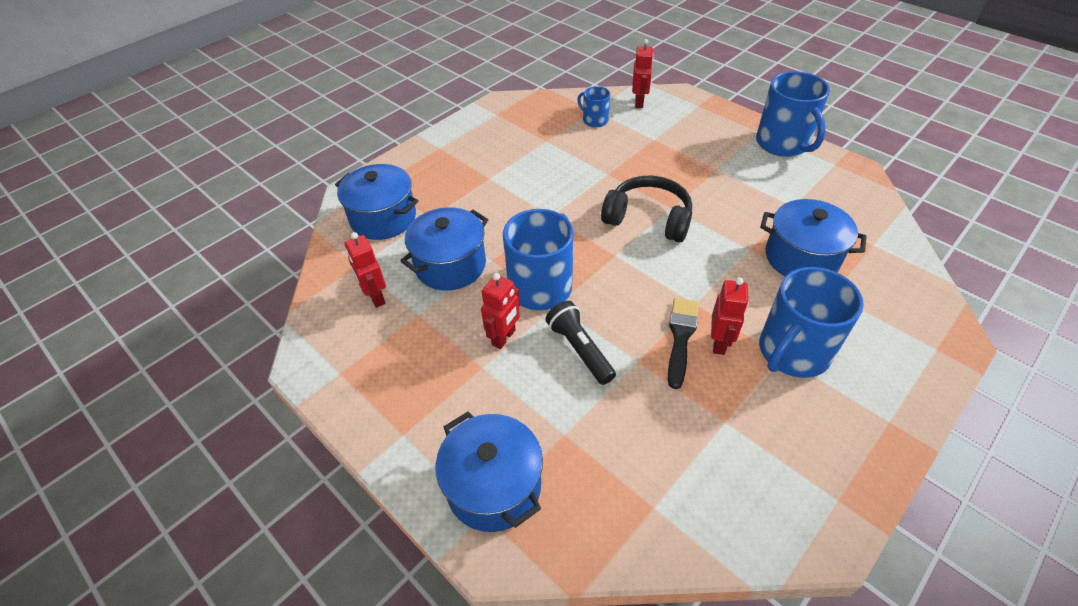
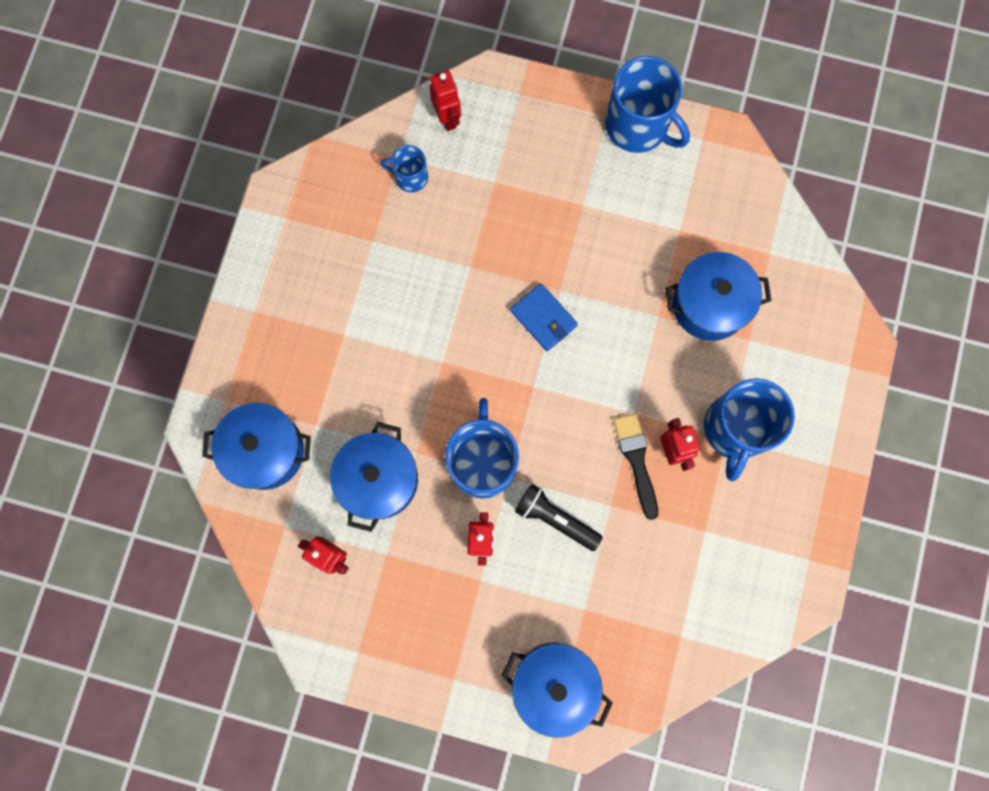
camera: 30 degrees left, 30 degrees up
black headphones [601,176,692,243] -> blue wallet [510,283,578,351]

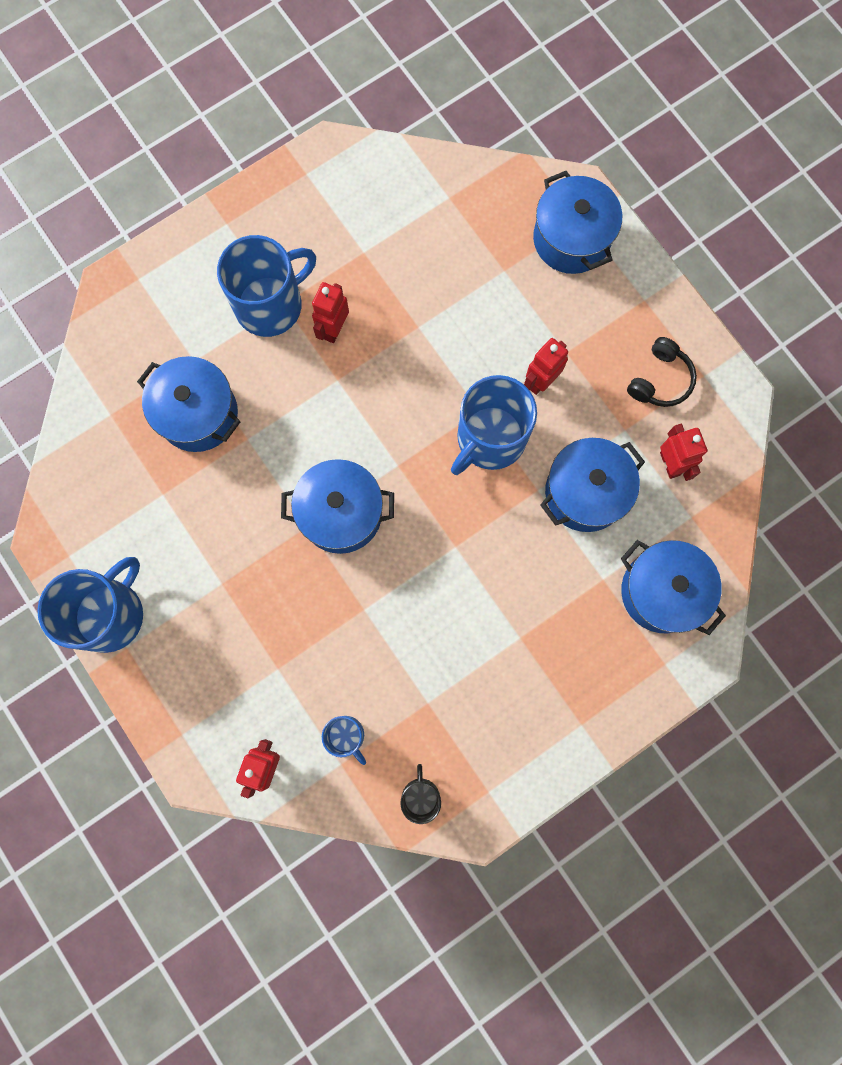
camera: 140 degrees left, 0 degrees up
blue wallet [510,283,578,351] -> blue pot [281,459,394,554]
black flashlight [515,484,603,551] -> none
blue mug [605,56,690,153] -> blue mug turned 45 degrees clockwise [37,557,143,653]
black brush [613,413,658,520] -> none
none -> black mug [400,764,441,824]
none -> black headphones [627,337,697,407]

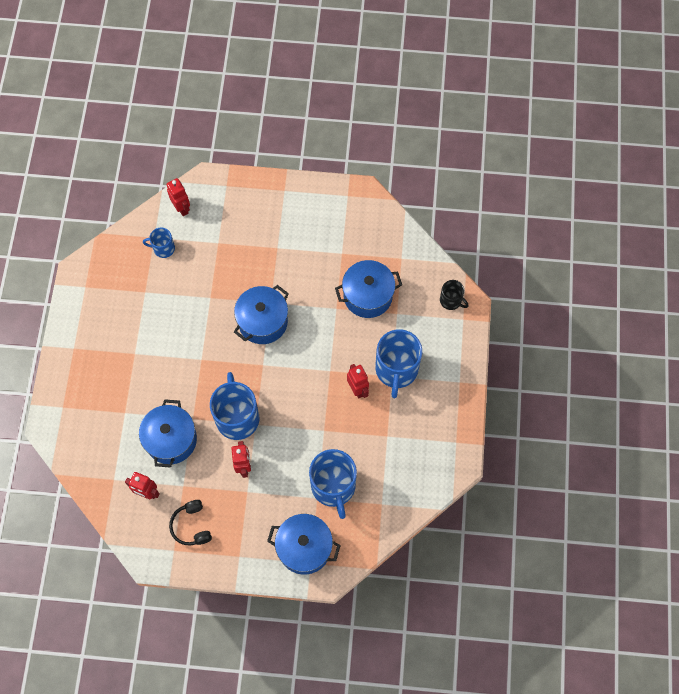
camera: 130 degrees right, 10 degrees down
blue mug [37,557,143,653] -> blue mug moved to [309,449,357,519]
black mug [400,764,441,824] -> black mug moved to [440,280,468,310]
blue pot [621,540,726,635] -> none

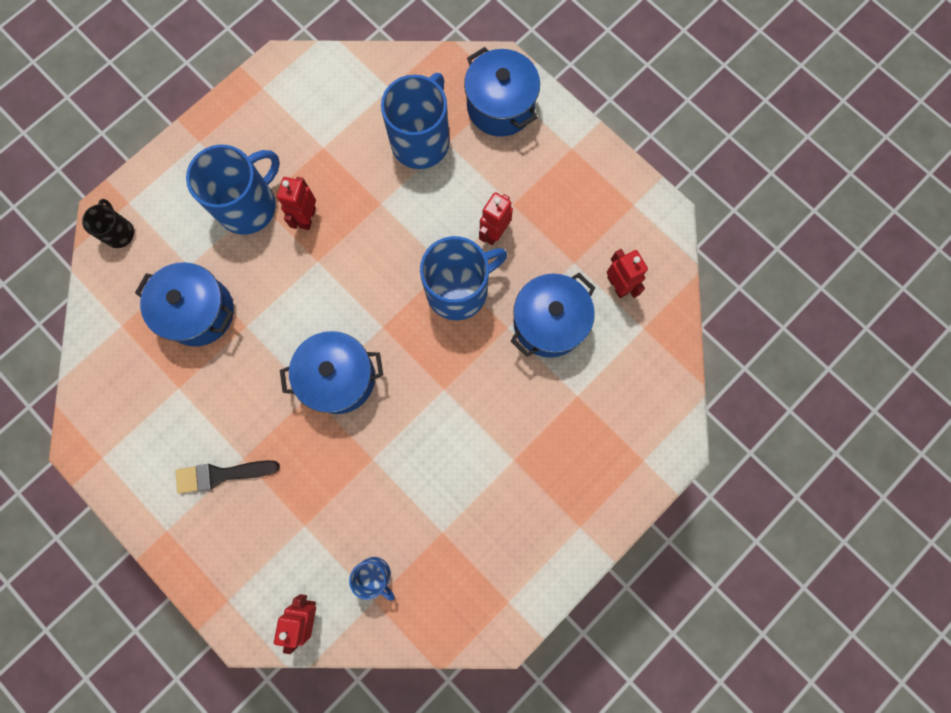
camera: 140 degrees left, 10 degrees up
black headphones [169,500,212,545] -> none
blue mug [210,372,259,440] -> blue mug turned 150 degrees counterclockwise [420,236,507,320]
none -> black brush [176,460,280,494]

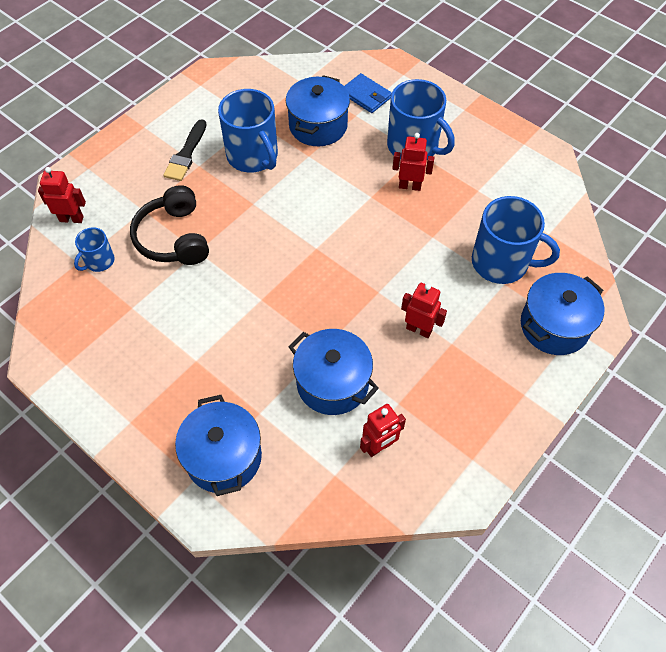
camera: 85 degrees right, 20 degrees down
black mug [82,199,134,248] -> none
black brush [176,460,280,494] -> black brush turned 150 degrees counterclockwise [163,119,207,181]
blue pot [280,331,383,414] -> blue pot moved to [175,395,262,496]
blue mug [420,236,507,320] -> blue mug moved to [218,89,278,173]
none -> black headphones [130,185,209,265]
none -> blue wallet [344,73,392,113]

